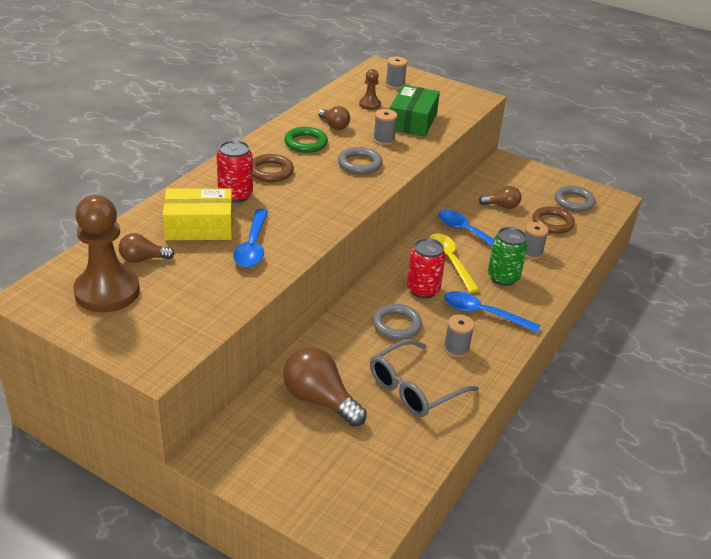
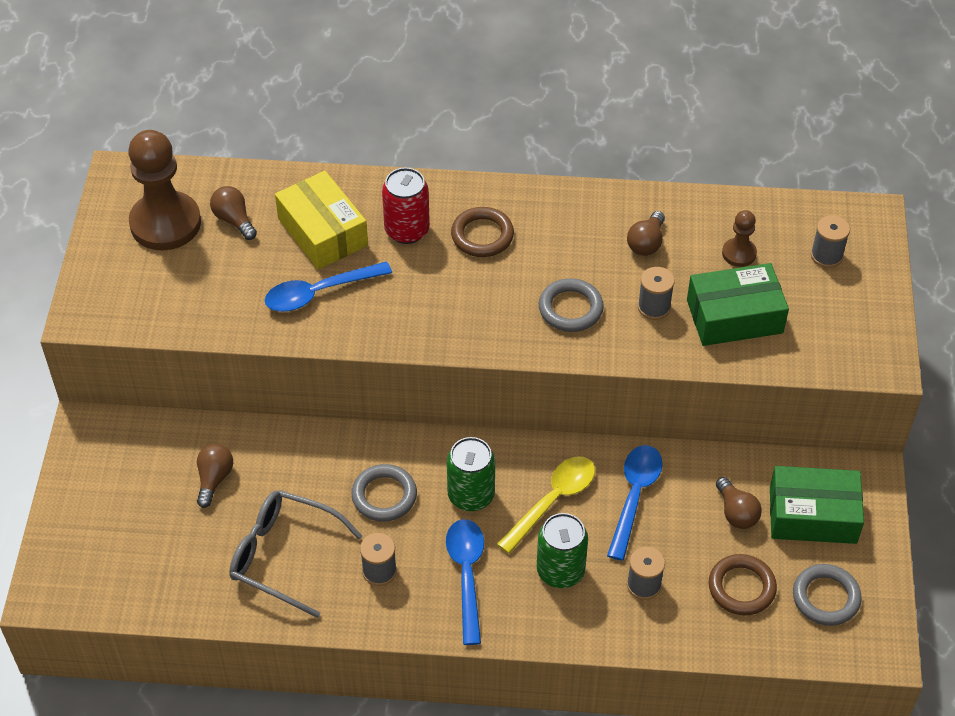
camera: 65 degrees right, 15 degrees up
brown light bulb [283,347,367,427] -> brown light bulb [197,444,233,508], size x0.57
green ring [284,127,328,153] -> none
red can [407,238,446,298] -> green can [447,437,495,511]
none -> green box [770,466,864,544]

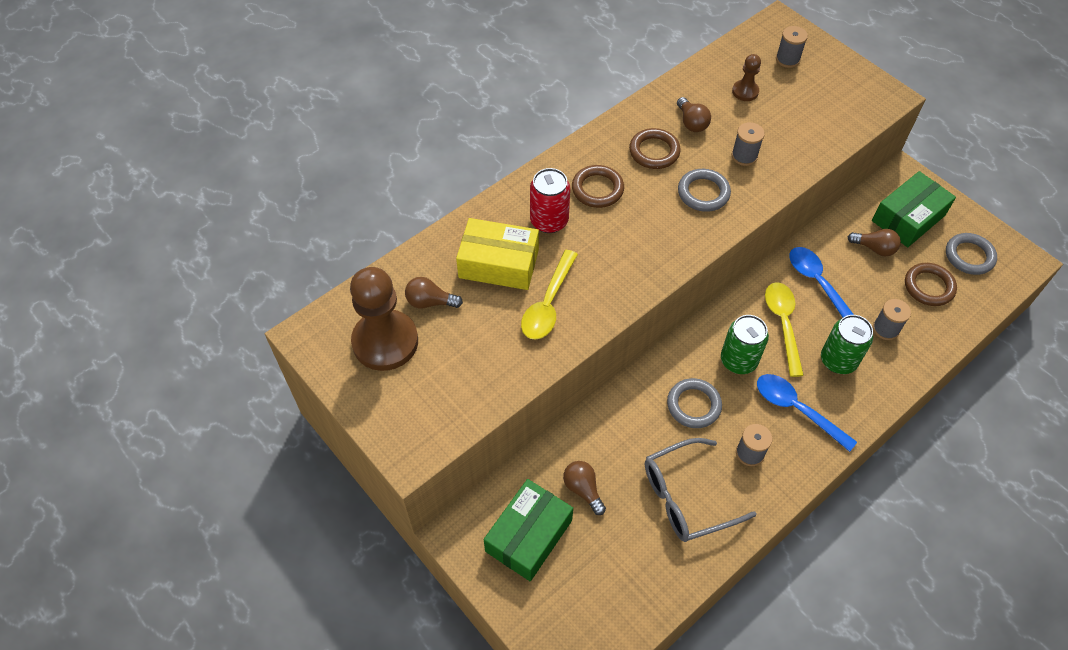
camera: 45 degrees left, 5 degrees up
blue spoon [265,261,392,312] -> yellow spoon [521,250,578,340]
green box [687,263,789,346] -> green box moved to [484,479,573,581]
none -> brown ring [629,128,681,169]

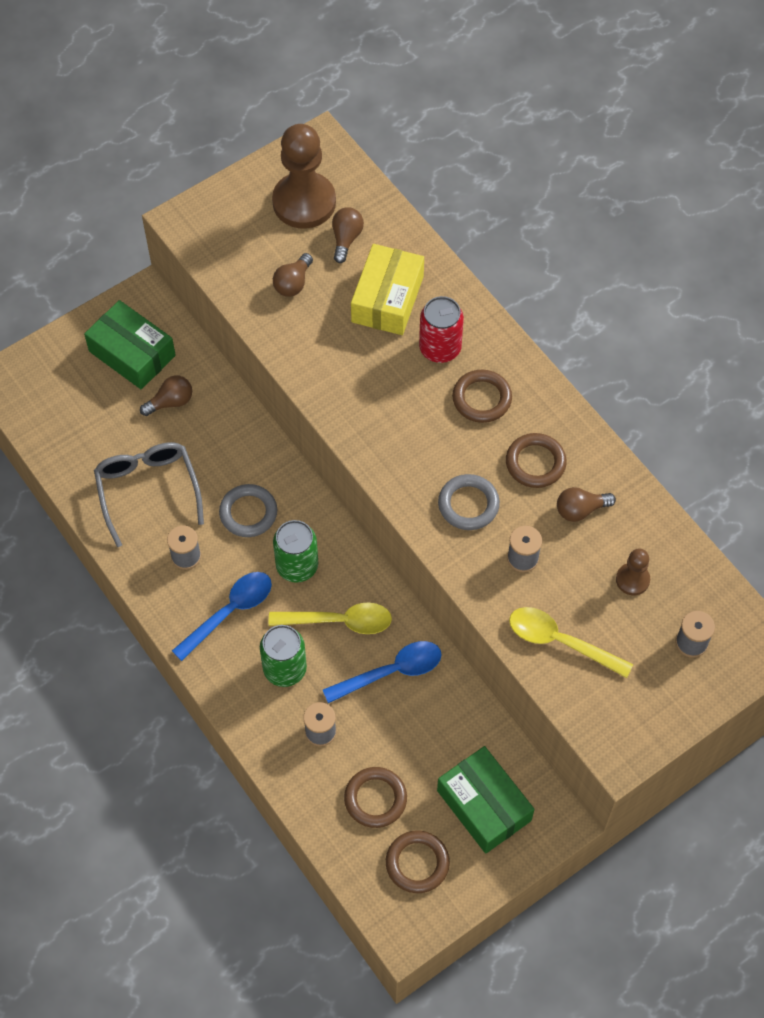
camera: 95 degrees right, 5 degrees up
yellow spoon [521,250,578,340] -> yellow spoon moved to [509,607,633,678]
brown light bulb [848,229,901,256] -> brown light bulb moved to [273,253,313,297]
grey ring [946,233,997,275] -> brown ring [386,830,450,893]

